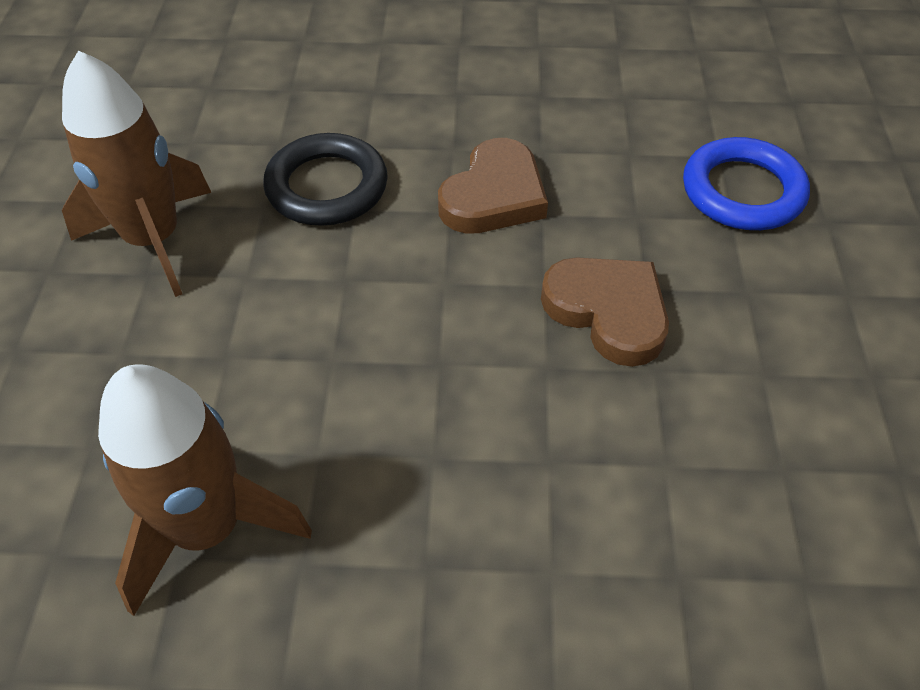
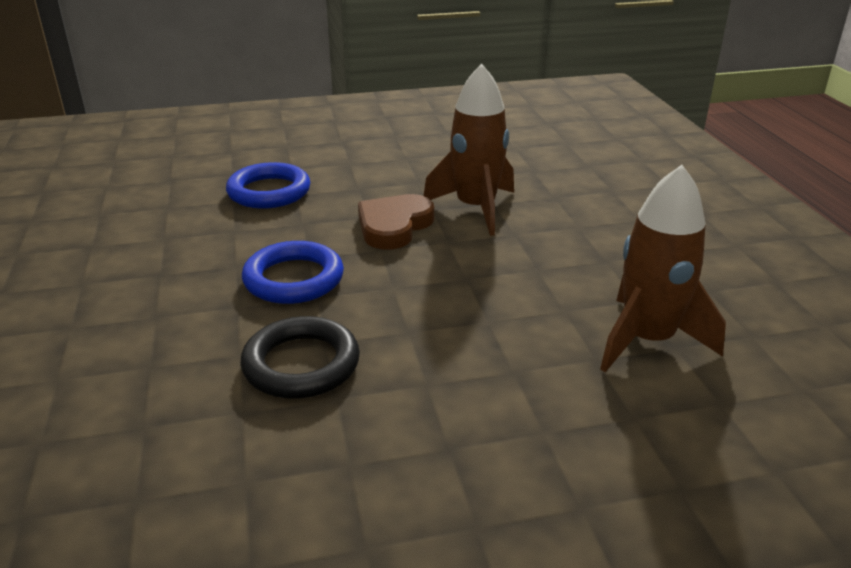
camera: 105 degrees left, 20 degrees down
brown rocket [62,50,212,297] -> brown rocket moved to [424,64,514,236]
brown heart [438,138,548,234] -> blue ring [242,241,344,304]

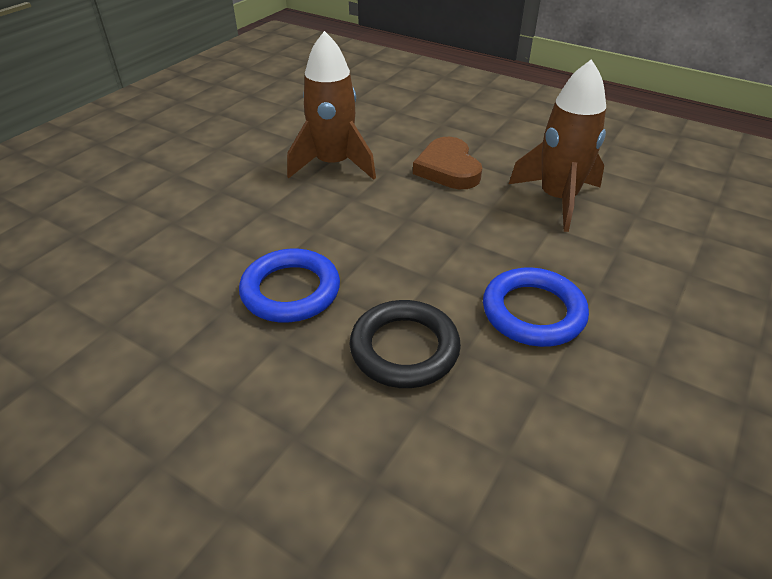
camera: 45 degrees left, 10 degrees up
blue ring [226,162,310,209] -> blue ring moved to [483,267,589,347]
brown heart [358,194,434,250] -> brown heart moved to [413,137,482,189]

